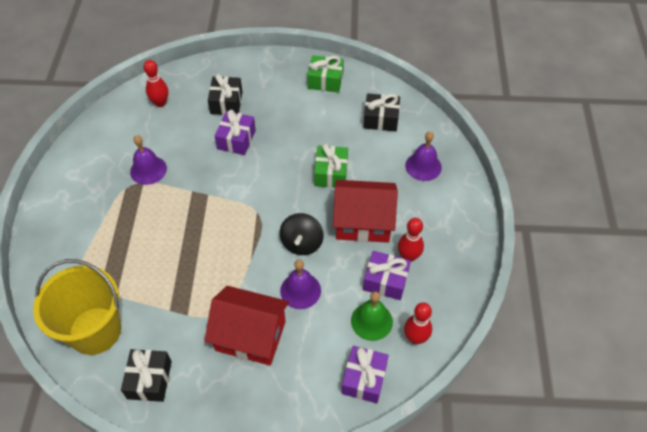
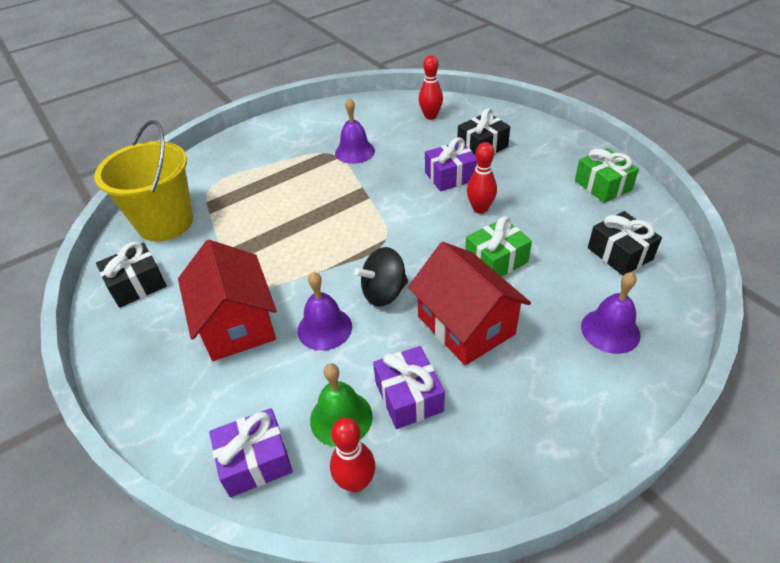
camera: 55 degrees right, 10 degrees down
red bowling pin [398,218,424,262] -> red bowling pin moved to [467,142,497,214]

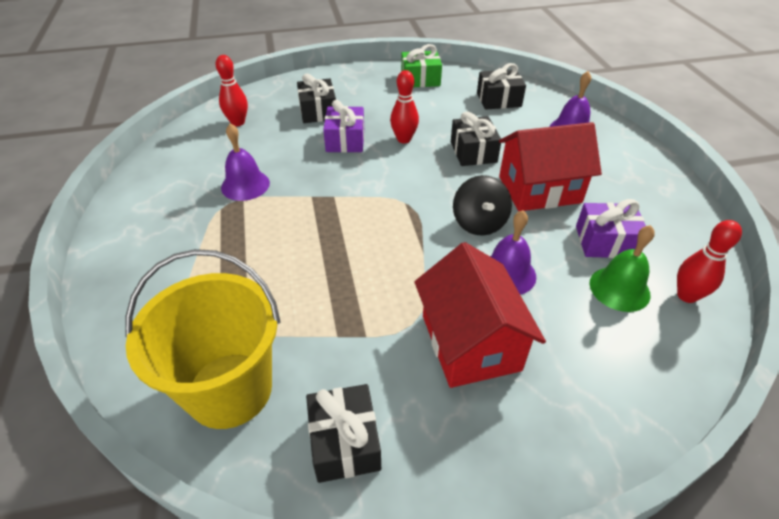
camera: 70 degrees left, 0 degrees up
red house [178,240,277,361] -> red house turned 75 degrees clockwise [414,242,546,388]
purple gift [209,408,293,497] -> none
green gift [465,216,532,277] -> black gift [451,111,501,166]

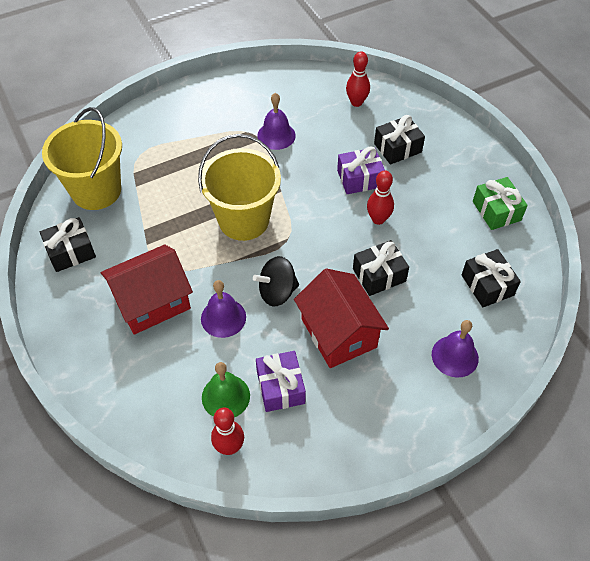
camera: 75 degrees right, 10 degrees up
none -> yellow bucket [198,134,281,241]

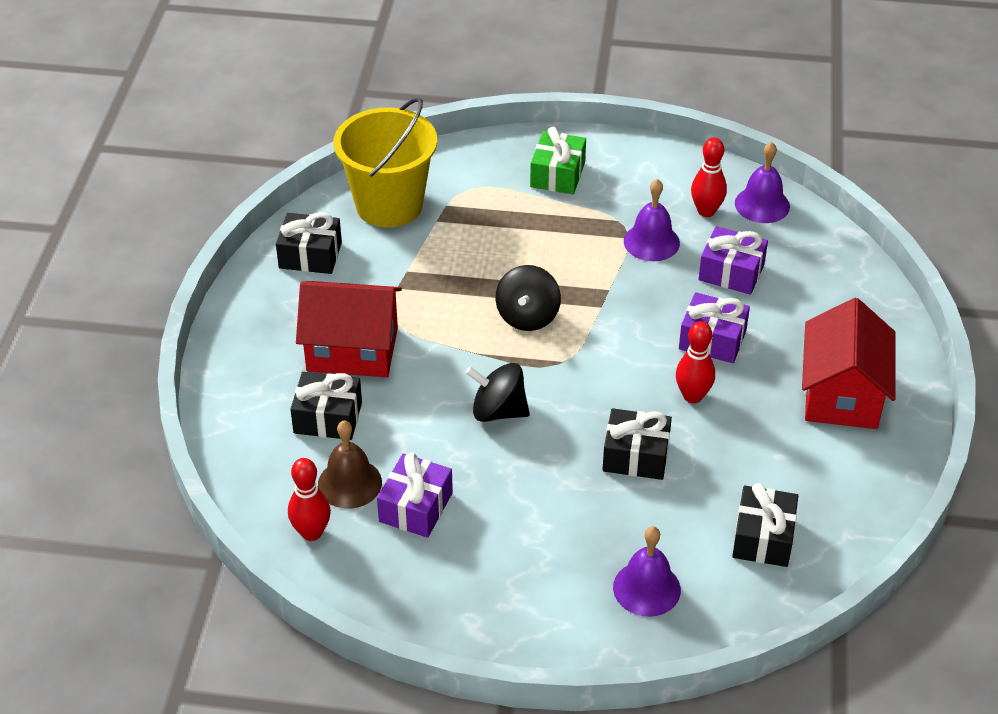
camera: 35 degrees right, 10 degrees down
yellow bucket [198,134,281,241] -> black spinning top [495,265,561,331]
purple bell [201,280,246,338] -> purple bell moved to [735,142,790,223]
green bell [202,362,250,417] -> brown bell [318,421,382,509]
red house [294,269,389,368] -> red house moved to [802,298,896,429]
red bowling pin [346,51,370,107] -> red bowling pin moved to [691,137,727,217]
black gift [374,115,425,165] -> black gift moved to [290,372,362,440]
green gift [473,177,528,230] -> green gift moved to [530,127,586,194]
none -> purple gift [698,226,768,295]

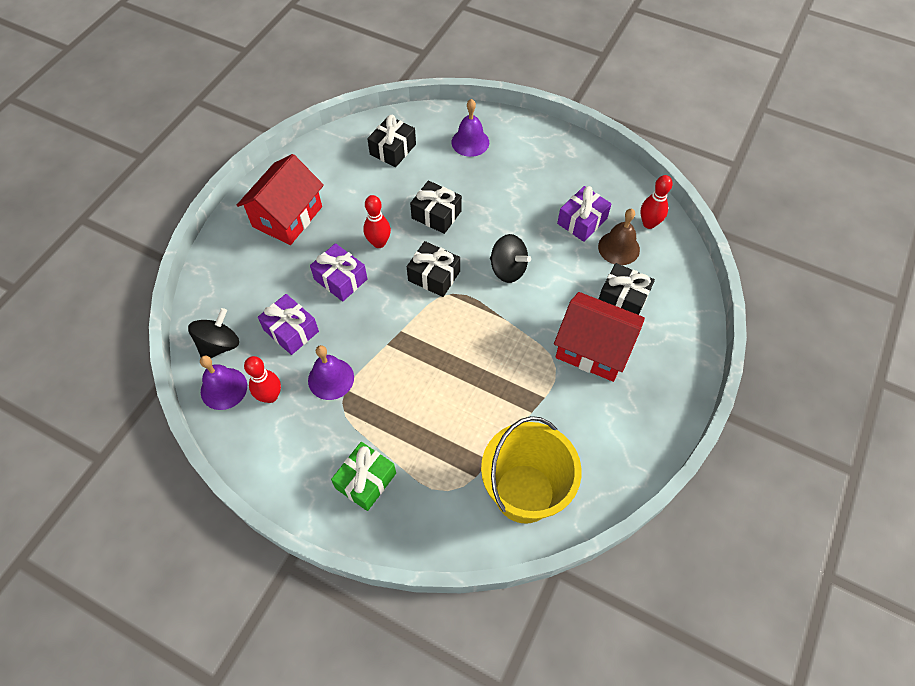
camera: 160 degrees left, 15 degrees up
black gift [276,212,342,274] -> black gift moved to [407,241,460,297]
black spinning top [495,265,561,331] -> black spinning top moved to [188,308,239,358]

